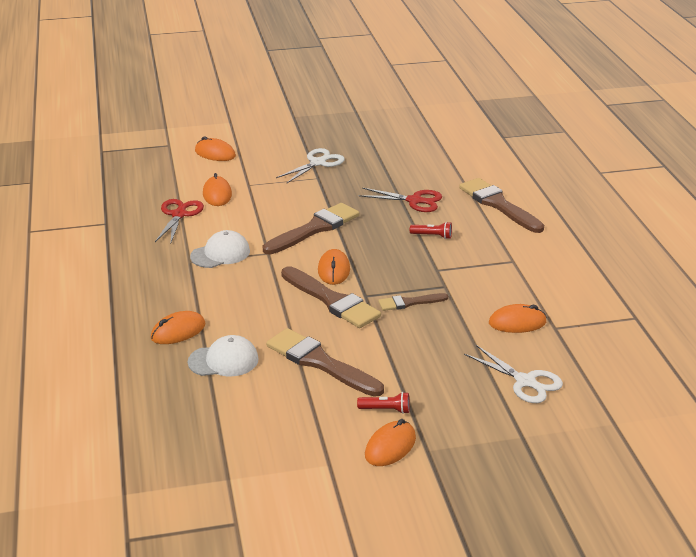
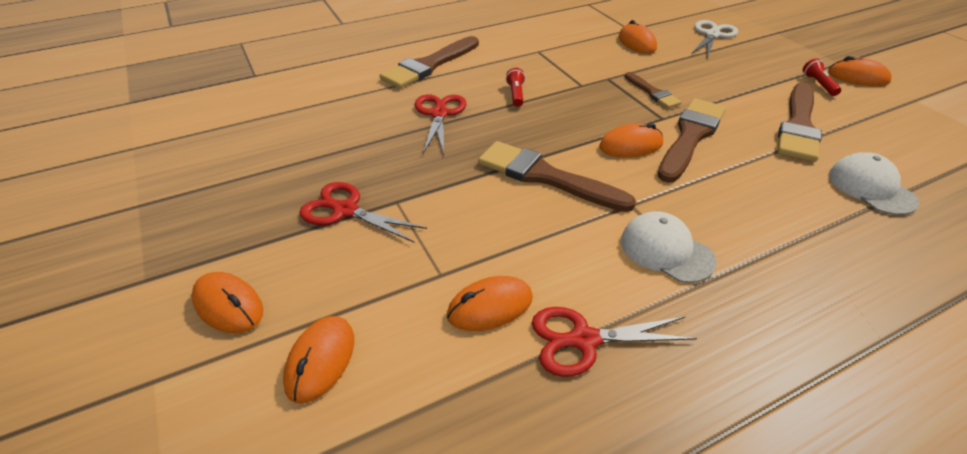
camera: 105 degrees left, 10 degrees up
orange mouse [151,311,205,344] -> orange mouse moved to [192,272,263,333]
white scissors [276,148,345,184] -> red scissors [299,182,427,242]

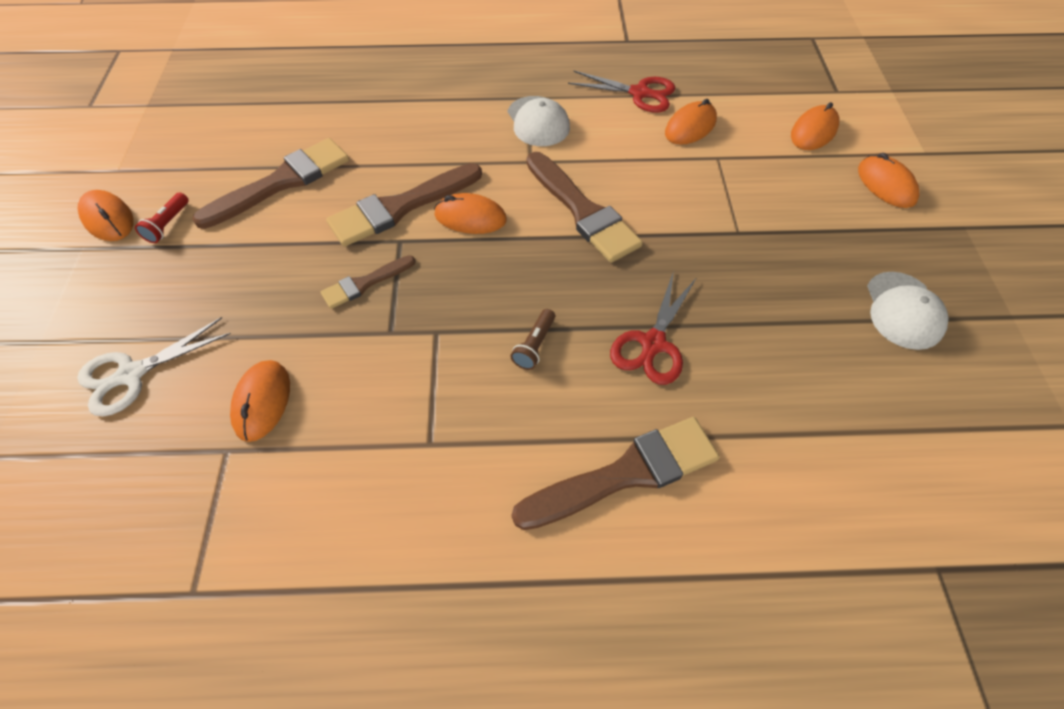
camera: 155 degrees left, 15 degrees up
red scissors [299,182,427,242] -> none
orange mouse [447,276,533,331] -> orange mouse turned 45 degrees counterclockwise [665,99,717,145]
red flashlight [506,68,525,107] -> brown flashlight [510,309,555,370]
brown brush [625,72,682,108] -> brown brush turned 120 degrees counterclockwise [321,255,415,309]
white cap [829,152,919,215] -> white cap moved to [867,272,949,350]

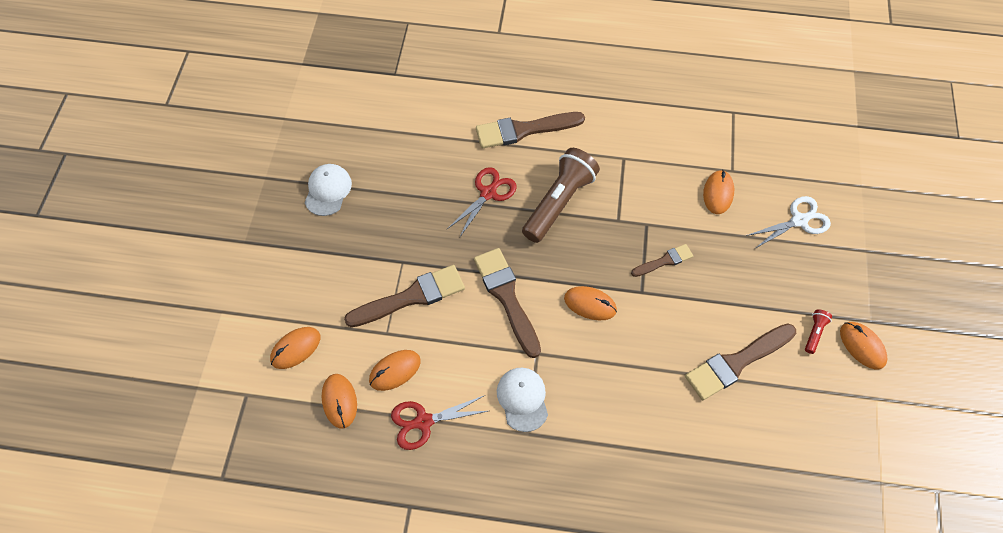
camera: 170 degrees left, 5 degrees up
brown brush [326,163,482,247] -> brown brush moved to [344,265,465,327]
brown flashlight [510,309,555,370] -> brown flashlight [522,148,600,243], size x2.44
red scissors [568,70,675,113] -> red scissors turned 45 degrees counterclockwise [391,395,488,450]
orange mouse [858,153,919,208] -> orange mouse moved to [322,374,357,429]

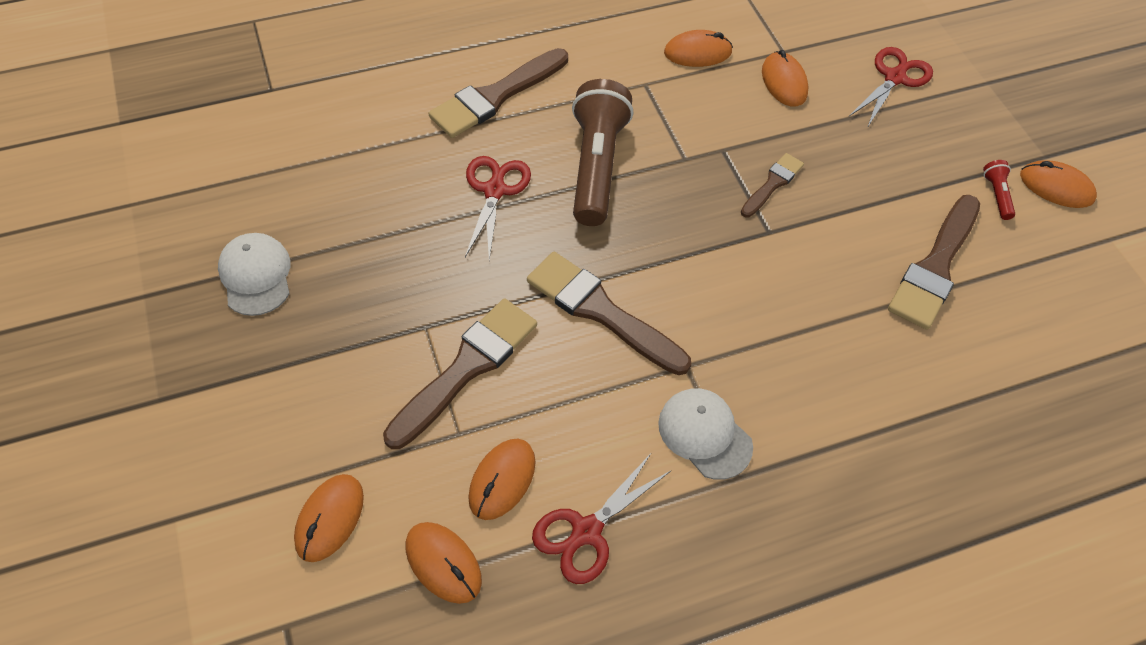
camera: 30 degrees left, 5 degrees down
orange mouse [564,286,617,320] -> orange mouse moved to [664,30,733,67]
white scissors [746,196,831,248] -> red scissors [848,47,933,128]

